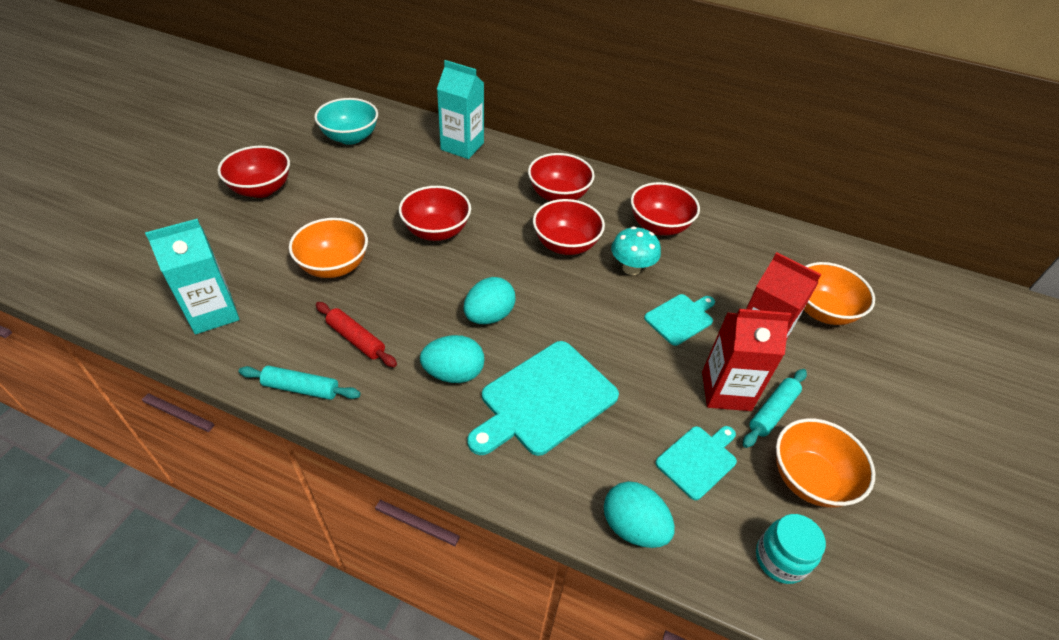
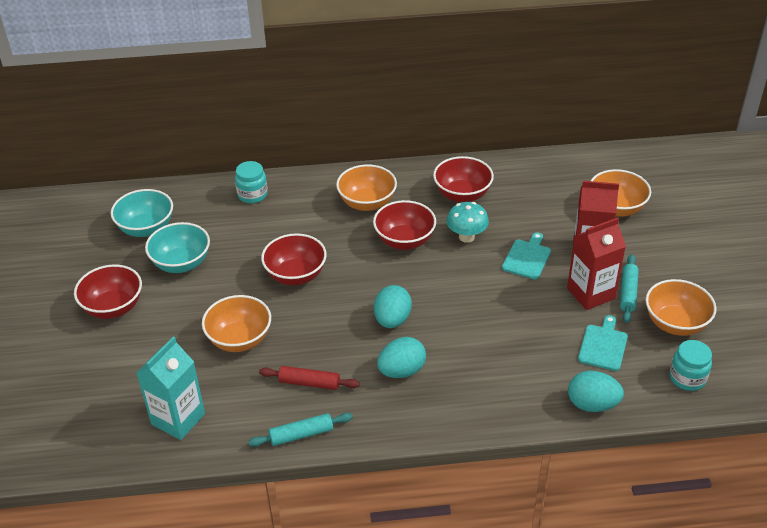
camera: 25 degrees left, 5 degrees down
turquoise carton [437,60,484,159] -> turquoise jar [235,161,268,203]
turquoise cutting board [467,341,619,456] -> none
red bowl [528,153,595,201] -> orange bowl [336,164,397,211]
none -> turquoise bowl [145,222,210,273]

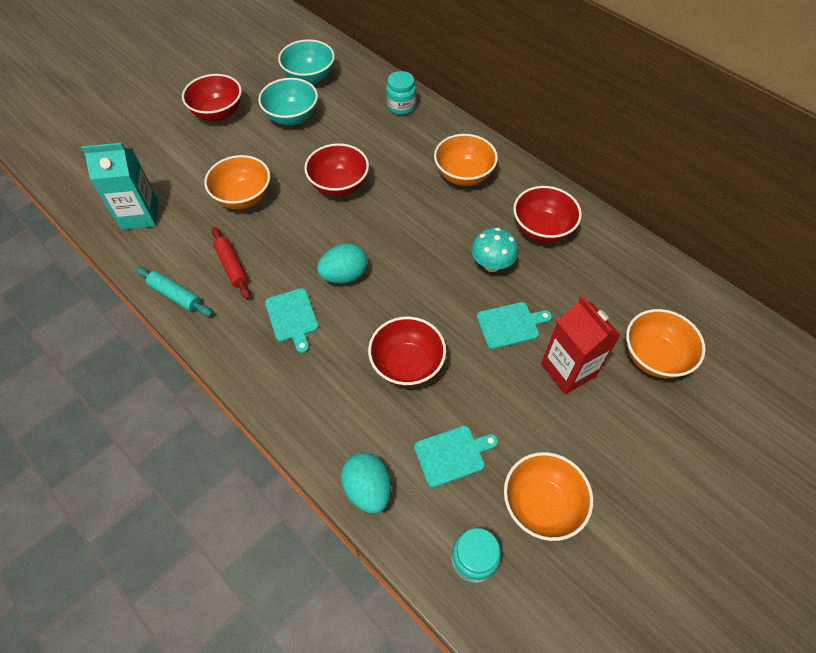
camera: 50 degrees right, 15 degrees up
red bowl [373,200,436,250] -> red bowl moved to [368,316,446,387]
turquoise egg [377,337,426,378] -> turquoise cutting board [265,288,319,353]
red carton [567,218,626,310] -> none
turquoise rolling pin [620,254,639,323] -> none

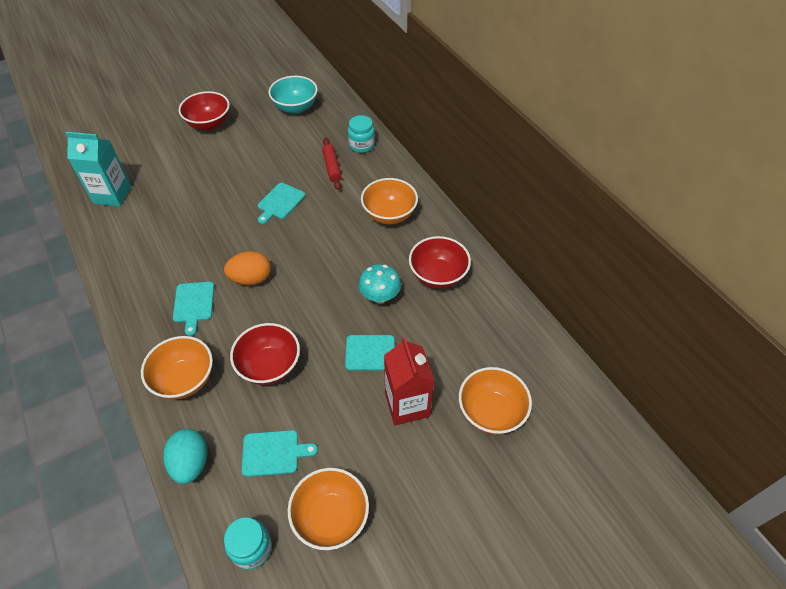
camera: 15 degrees right, 5 degrees down
turquoise rolling pin [135,267,213,316] -> none
orange bowl [204,155,270,209] -> orange bowl moved to [141,336,213,400]
red rolling pin [212,227,250,299] -> red rolling pin moved to [322,138,342,190]
turquoise bowl [258,78,318,125] -> none
red bowl [304,143,369,197] -> turquoise cutting board [258,183,305,224]
turquoise egg [317,243,368,284] -> orange egg [224,251,271,285]

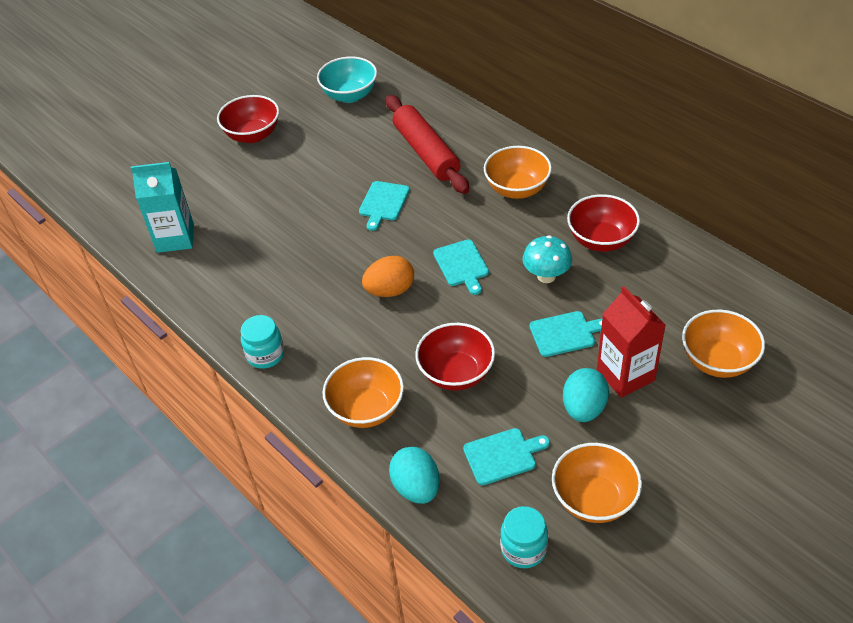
camera: 10 degrees left, 5 degrees down
turquoise cutting board [173,282,214,336] -> turquoise cutting board moved to [433,239,489,295]
red rolling pin [322,138,342,190] -> red rolling pin [386,95,469,194], size x1.84
turquoise jar [348,115,375,153] -> turquoise jar moved to [241,315,284,369]
none -> turquoise egg [563,368,609,422]

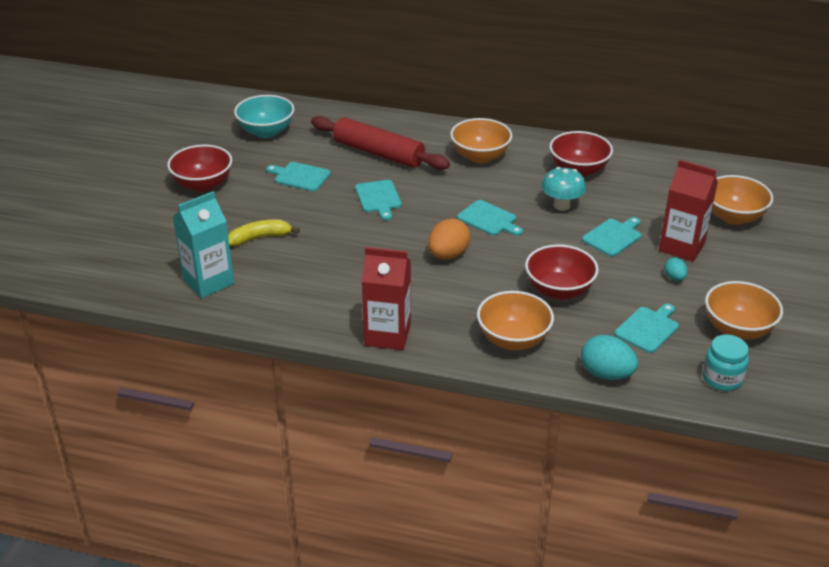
camera: 35 degrees left, 10 degrees down
turquoise jar [241,315,284,369] -> red carton [362,247,411,350]
turquoise egg [563,368,609,422] -> turquoise egg [664,257,688,281], size x0.54
none -> yellow banana [228,220,300,246]
none -> turquoise cutting board [266,162,331,192]

